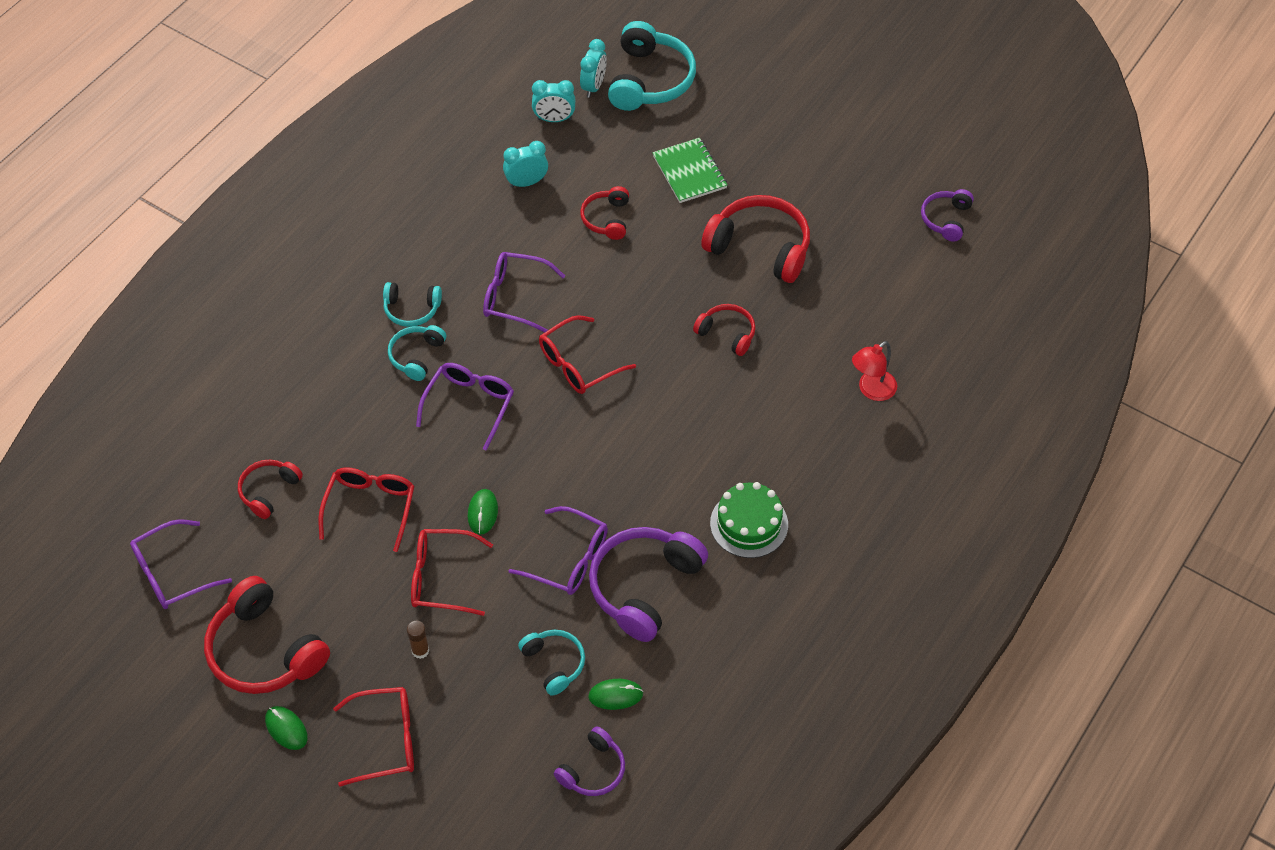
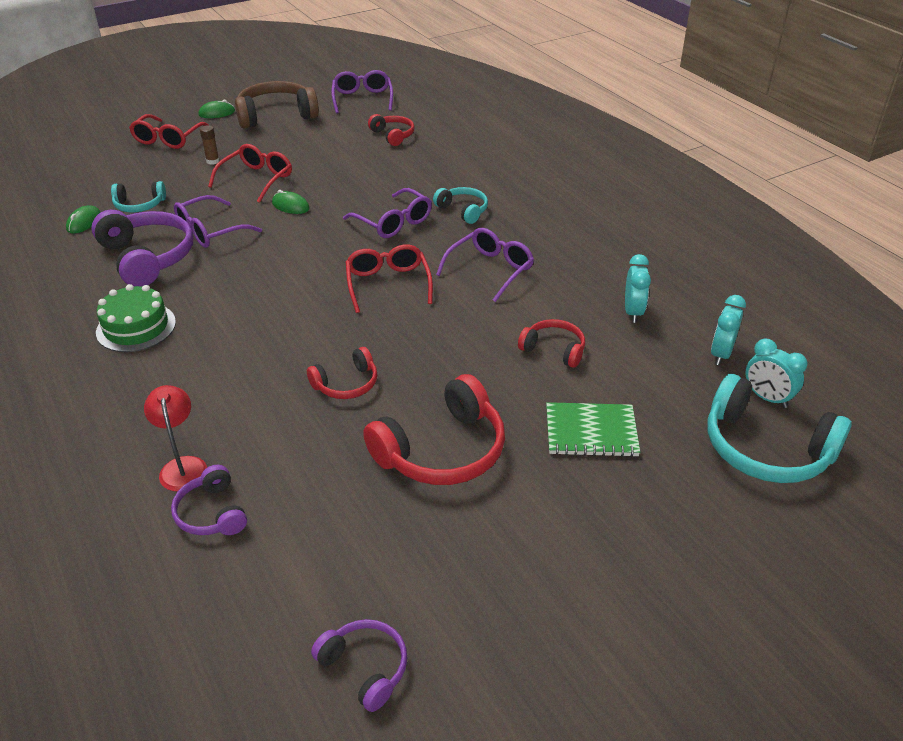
camera: 115 degrees right, 15 degrees down
red headphones [204,576,330,694] -> brown headphones [235,81,319,129]
red glasses [319,467,414,552] -> none
turquoise headphones [383,282,442,327] -> none
purple headphones [554,726,625,796] -> purple headphones moved to [171,465,247,535]

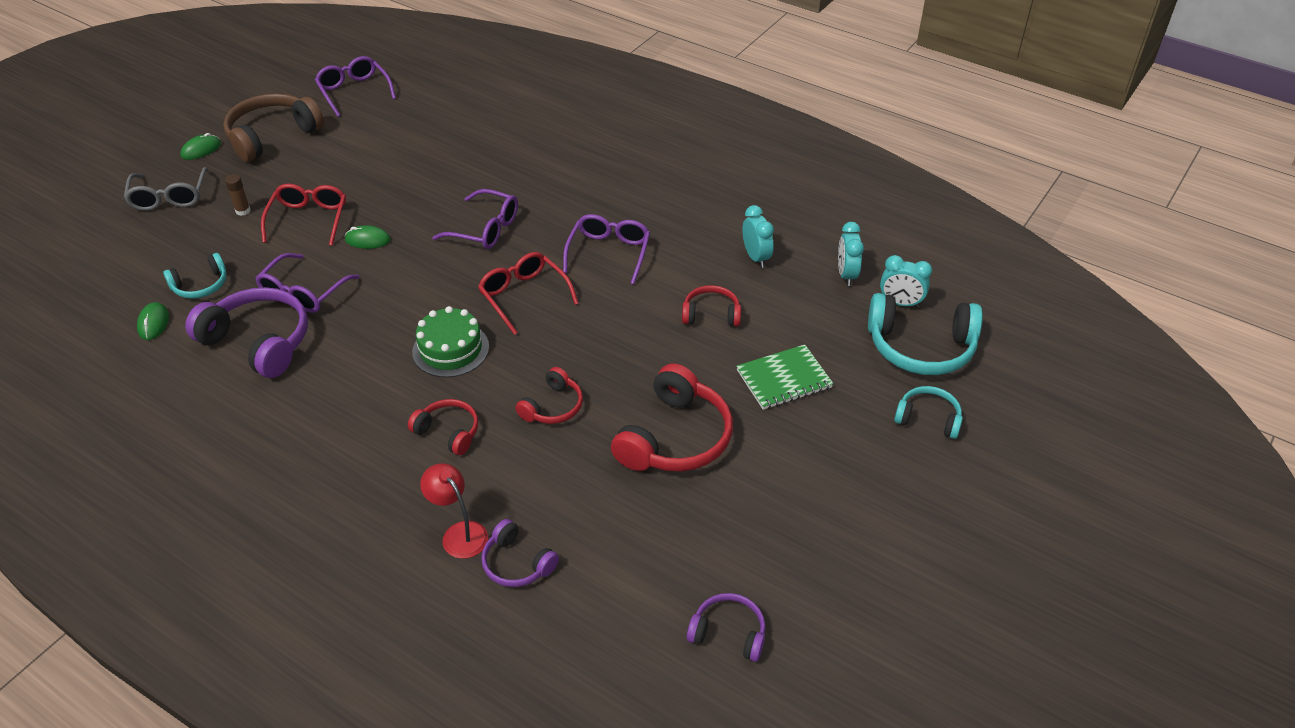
camera: 25 degrees left, 5 degrees up
green cake [96,284,176,352] -> green cake moved to [412,306,489,377]
red glasses [129,114,210,149] -> grey glasses [124,167,209,211]
red headphones [368,114,415,146] -> red headphones moved to [408,399,478,455]
turquoise headphones [433,187,488,224] -> turquoise headphones moved to [894,386,963,439]

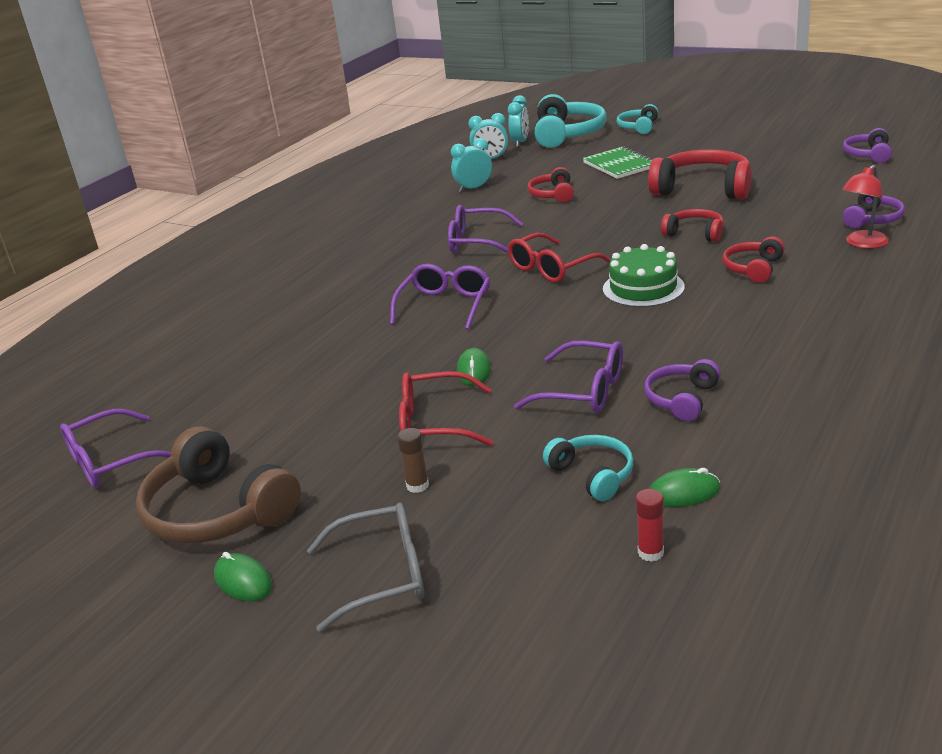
camera: 90 degrees left, 15 degrees down
purple headphones [185,287,308,378] -> purple headphones [644,359,721,421], size x0.55
none -> red glue stick [636,489,664,562]

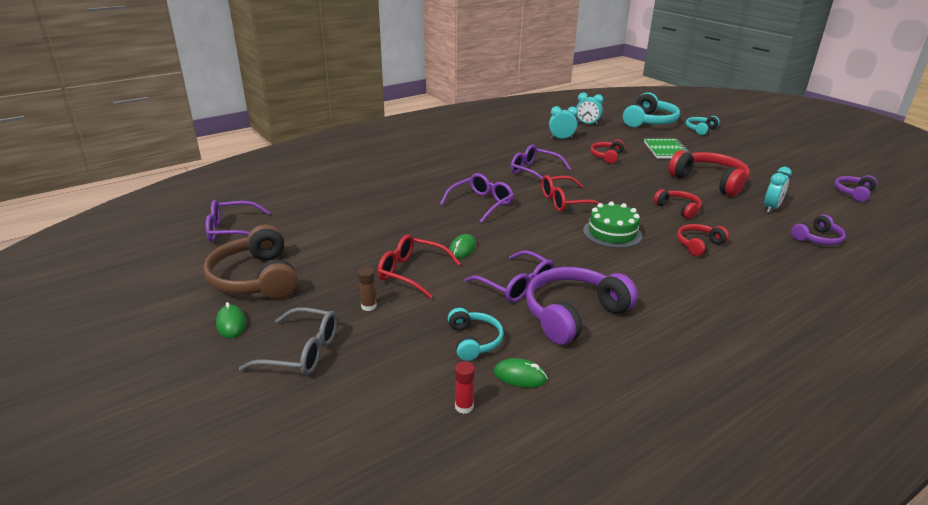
camera: 20 degrees right, 0 degrees up
turquoise clock [508,95,529,147] -> turquoise clock moved to [764,167,792,213]
purple headphones [644,359,721,421] -> purple headphones [526,267,638,345], size x1.82
red lamp [842,165,889,249] -> none

